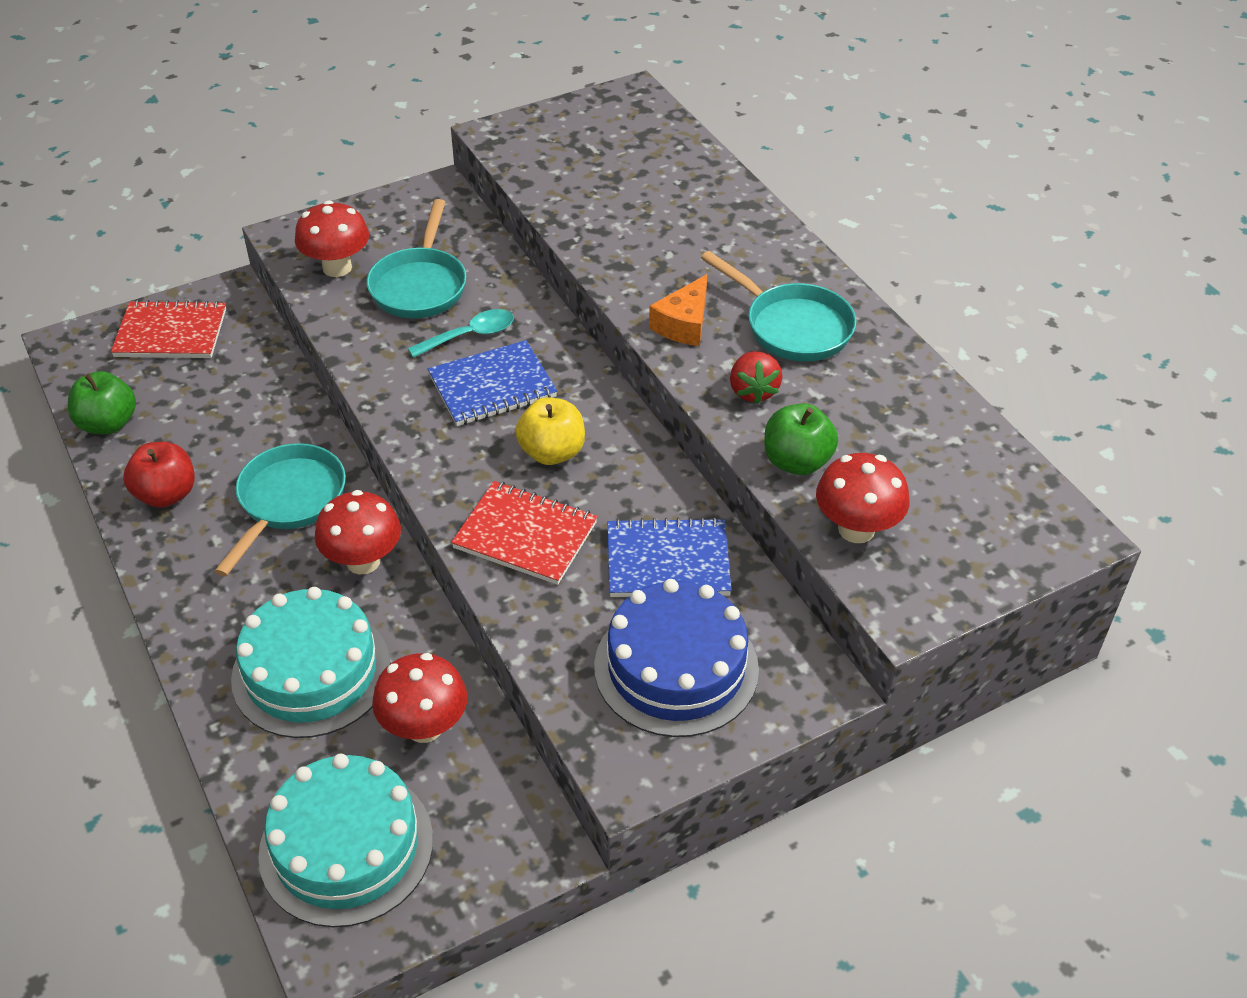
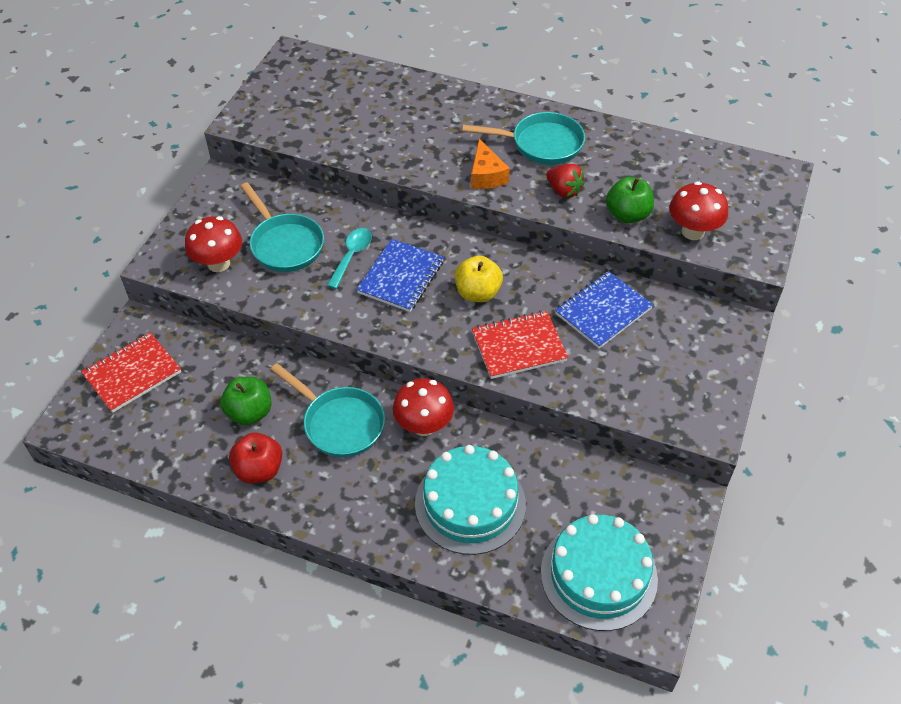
camera: 40 degrees left, 5 degrees up
green apple [68,371,136,435] -> green apple moved to [220,377,272,425]
turquoise pan [214,443,346,577] -> turquoise pan turned 150 degrees clockwise [270,363,385,458]
red mushroom [372,653,467,743] -> none
blue cake [594,579,759,737] -> none

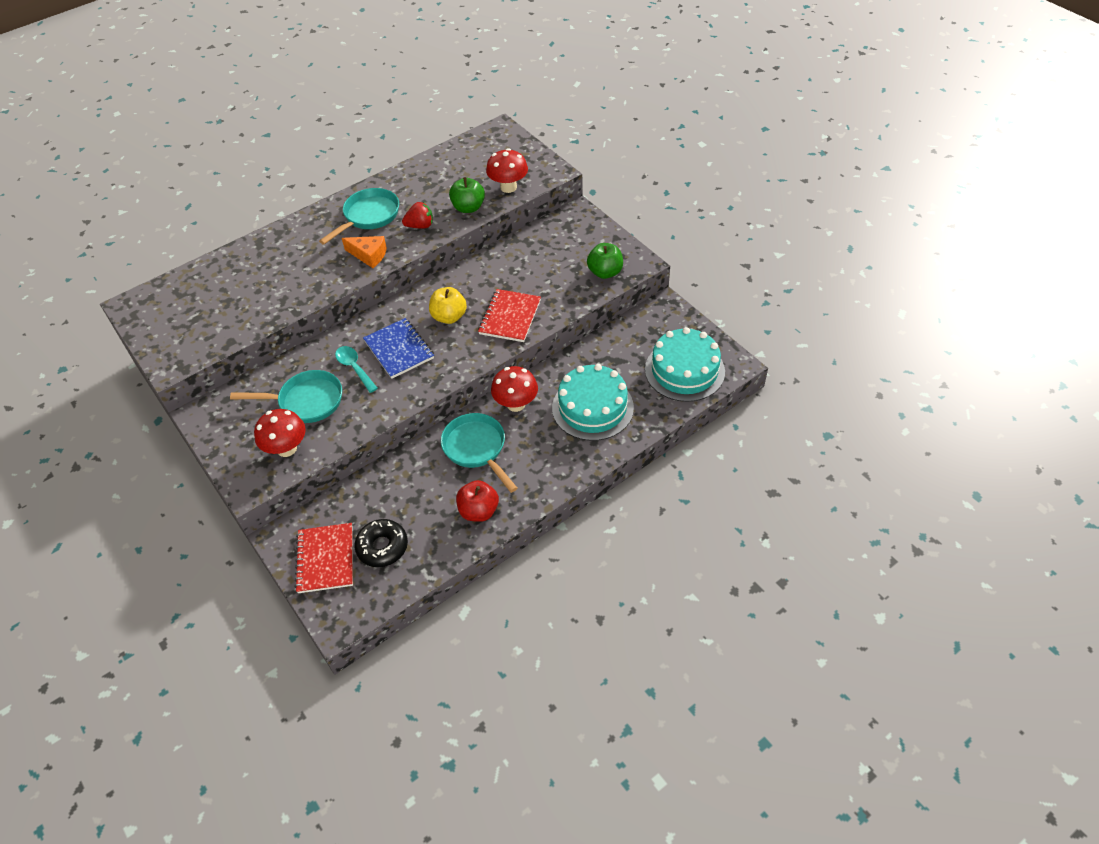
camera: 55 degrees left, 0 degrees up
green apple [220,377,272,425] -> green apple moved to [587,243,623,279]
turquoise pan [270,363,385,458] -> turquoise pan turned 105 degrees counterclockwise [441,413,518,493]
blue notebook [555,271,653,349] -> none
none -> black donut [354,519,408,567]

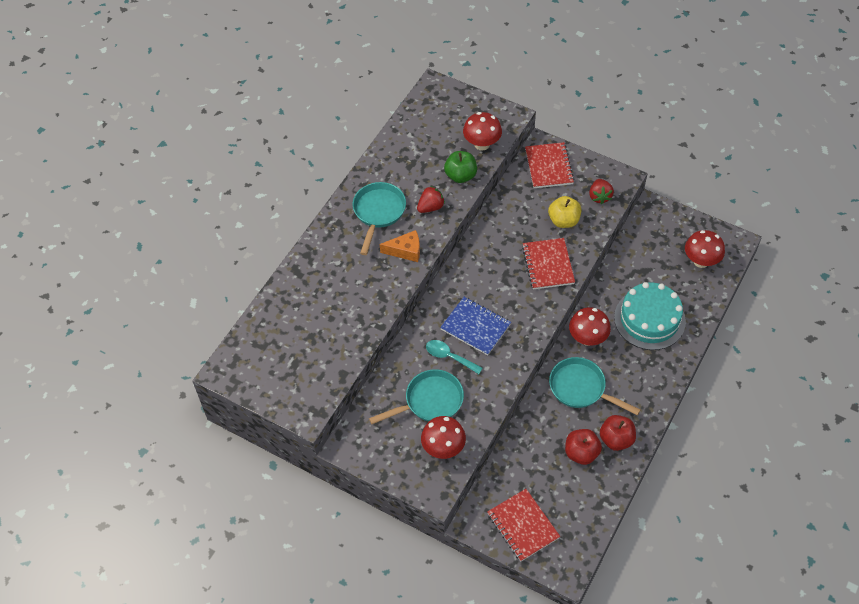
camera: 25 degrees left, 5 degrees up
black donut [354,519,408,567] -> none
yellow apple [429,287,467,324] -> yellow apple moved to [548,196,582,228]
green apple [587,243,623,279] -> red strawberry [589,179,614,204]
turquoise cake [645,327,725,402] -> red mushroom [685,230,725,268]
none -> red notebook [525,142,574,188]
none -> red apple [565,429,602,465]

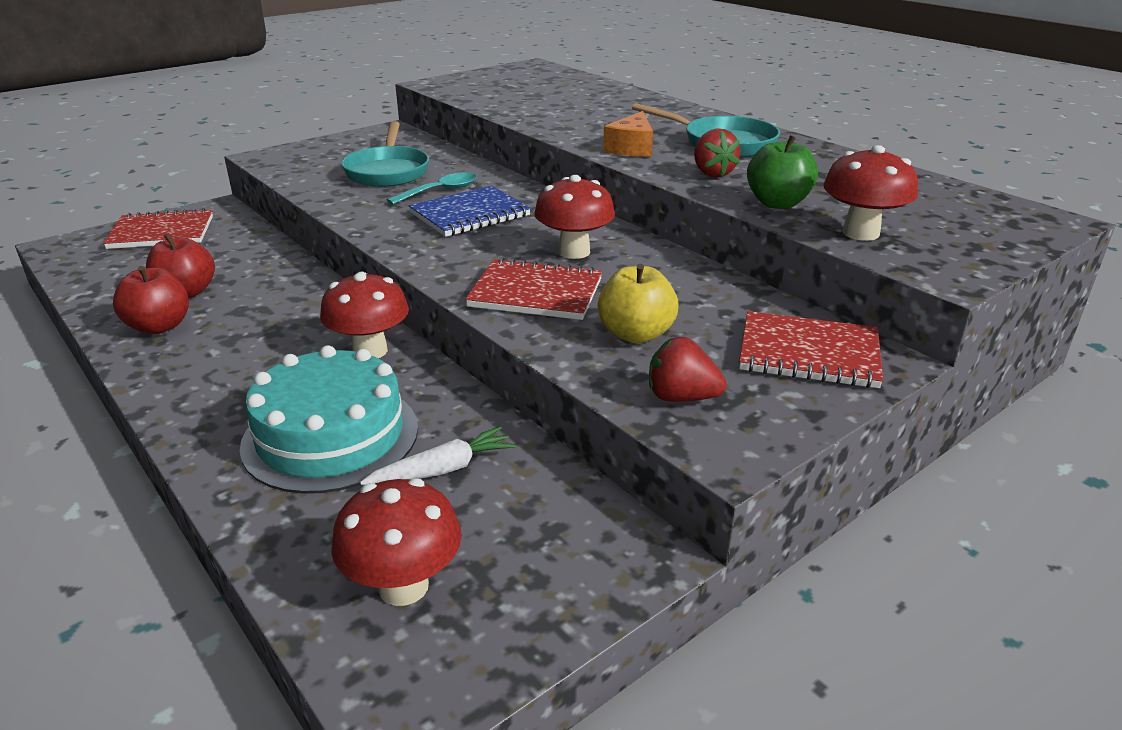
camera: 110 degrees right, 25 degrees down
red mushroom [421,416,466,459] -> red mushroom moved to [534,175,615,259]
turquoise pan [549,357,641,415] -> none
none -> white carrot [360,426,516,485]

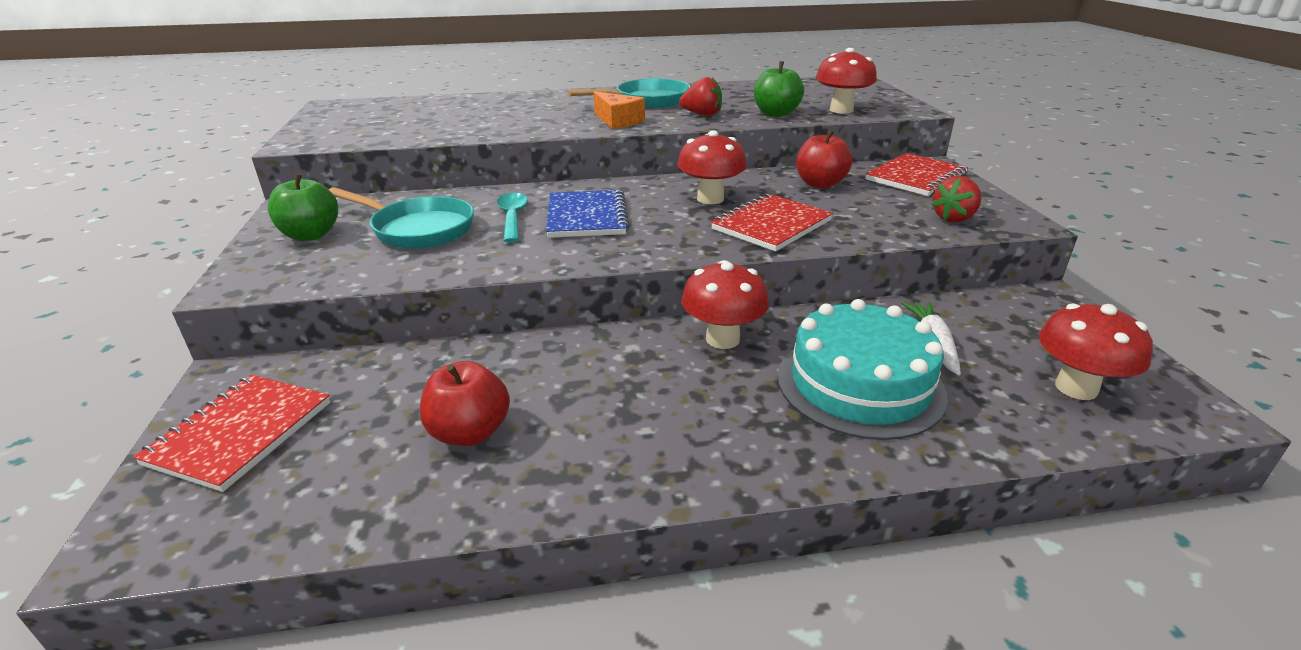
camera: 60 degrees left, 0 degrees up
red apple [113,266,189,334] -> red apple moved to [796,130,853,188]
yellow apple [598,264,679,343] -> none
none -> green apple [268,173,338,241]

